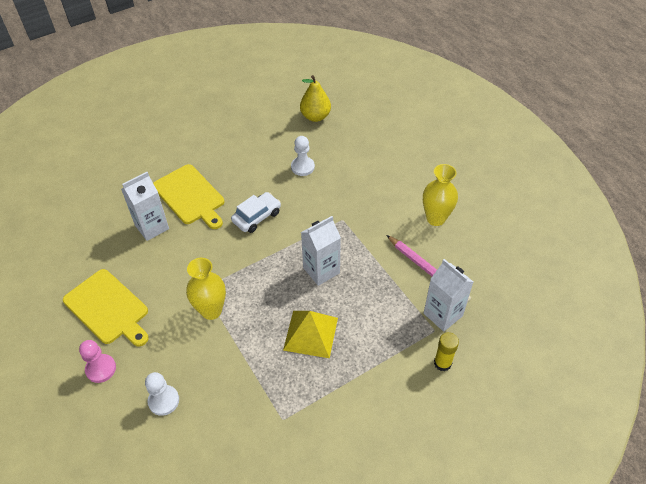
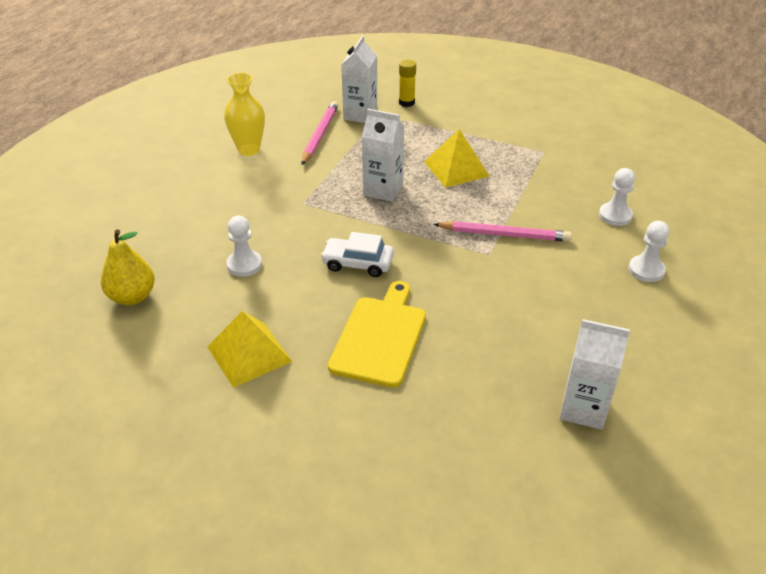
camera: 125 degrees left, 10 degrees down
yellow cutting board [63,269,149,347] -> none
pink pawn [79,340,116,383] -> white pawn [628,221,669,282]
white carton [121,172,169,241] -> white carton moved to [560,319,630,430]
yellow vase [186,258,226,320] -> pink pencil [433,221,572,242]
none -> yellow pyramid [207,311,292,388]

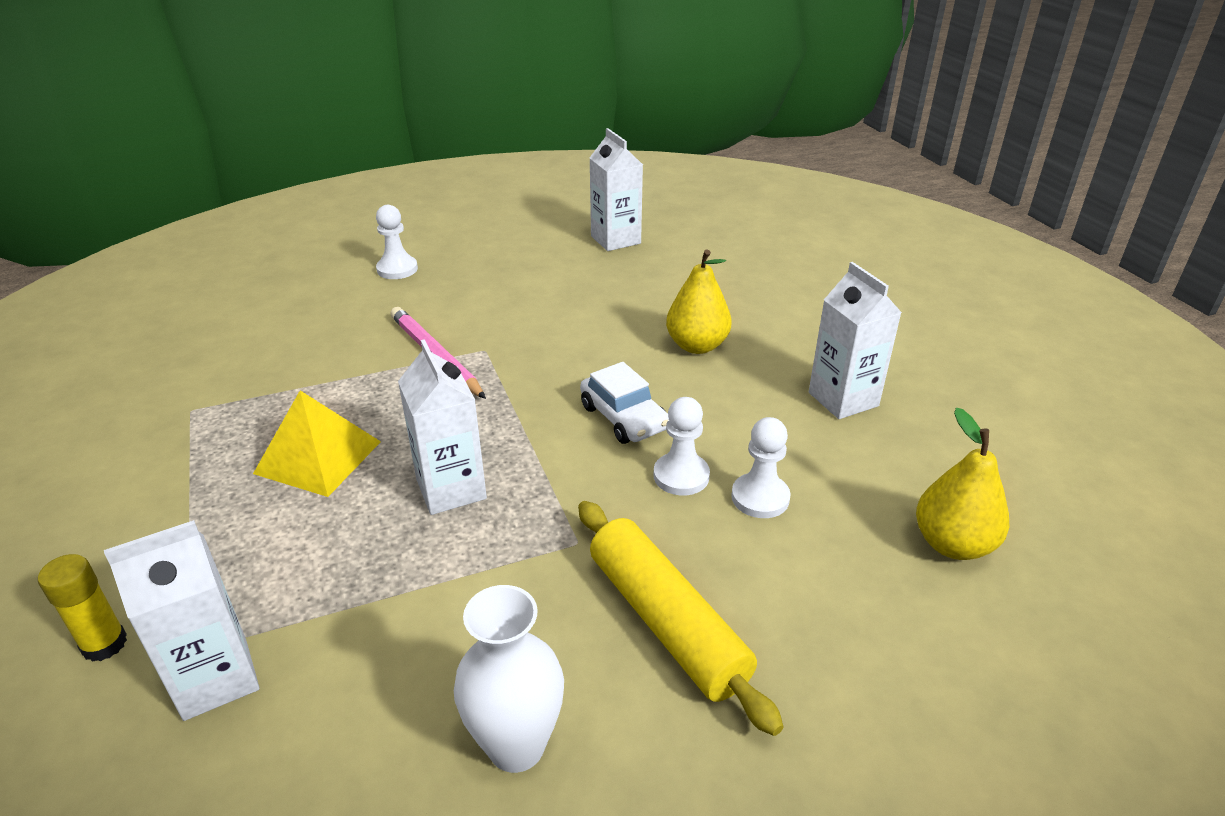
camera: 135 degrees left, 5 degrees down
yellow pyramid [207,311,292,388] -> white carton [809,262,902,419]
yellow vase [224,73,265,156] -> white vase [454,585,564,773]
pink pencil [301,101,339,165] -> none
yellow cutting board [328,281,426,388] -> yellow pear [666,250,731,354]
white pawn [599,168,635,226] -> white pawn moved to [653,397,710,495]
none -> yellow rolling pin [578,501,784,736]

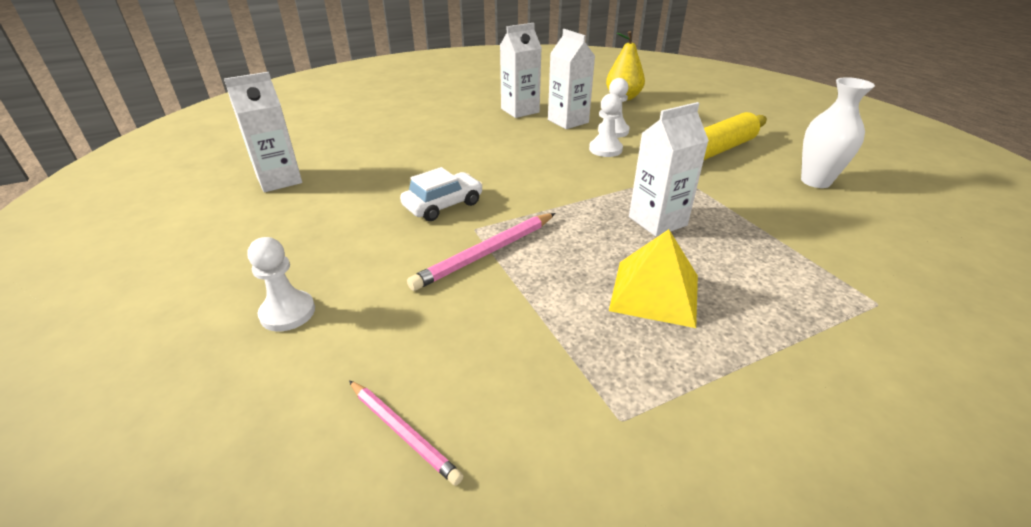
camera: 95 degrees left, 0 degrees up
yellow glue stick [38,554,127,662] -> none
white carton [104,520,260,721] -> white carton moved to [548,29,595,129]
white car [580,362,669,444] -> white car moved to [400,167,483,221]
yellow pear [666,250,731,354] -> none
none -> pink pencil [349,381,463,486]

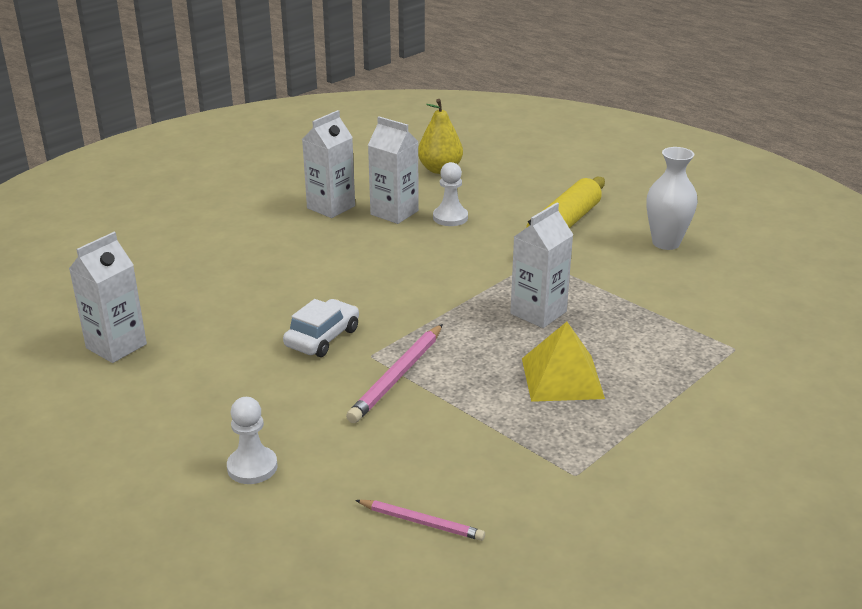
camera: 20 degrees left, 5 degrees down
white pawn [589,93,623,157] -> none

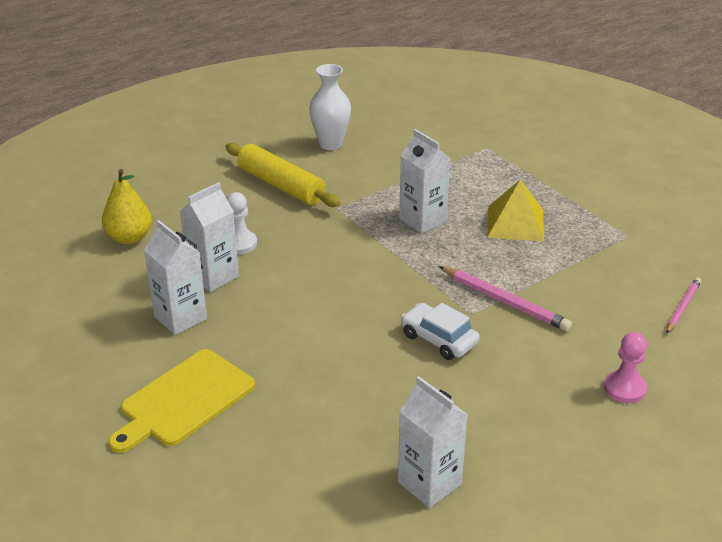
camera: 80 degrees left, 5 degrees up
white pawn [227,397,278,484] -> pink pawn [604,332,647,403]
none -> yellow cutting board [108,349,255,453]

